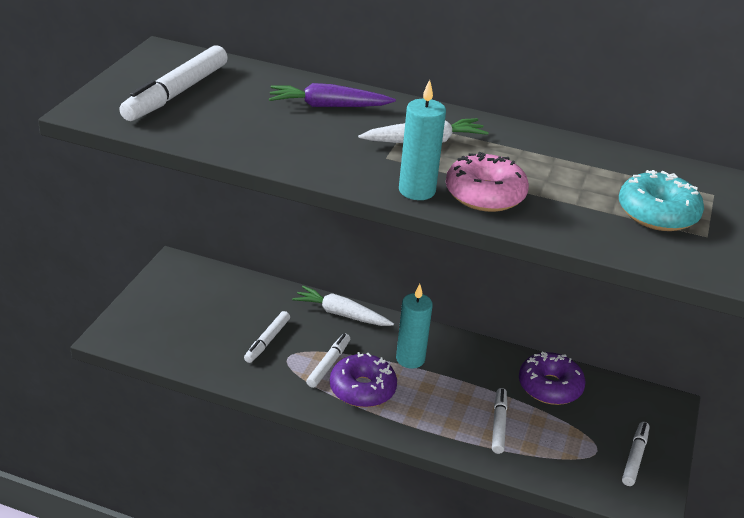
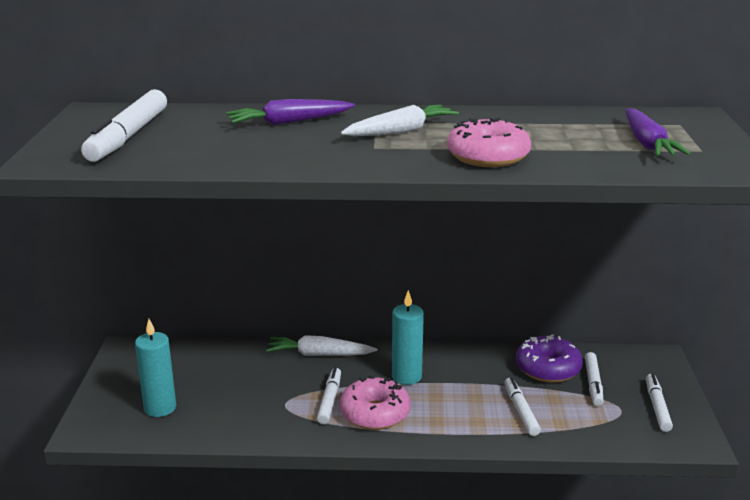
camera: 15 degrees left, 10 degrees down
white marker [244,311,290,363] -> white marker moved to [585,352,604,406]
purple donut [330,352,397,407] -> pink donut [340,376,411,430]
turquoise candle [399,80,446,200] -> turquoise candle moved to [135,319,176,417]
turquoise donut [619,170,704,231] -> purple carrot [625,108,691,156]

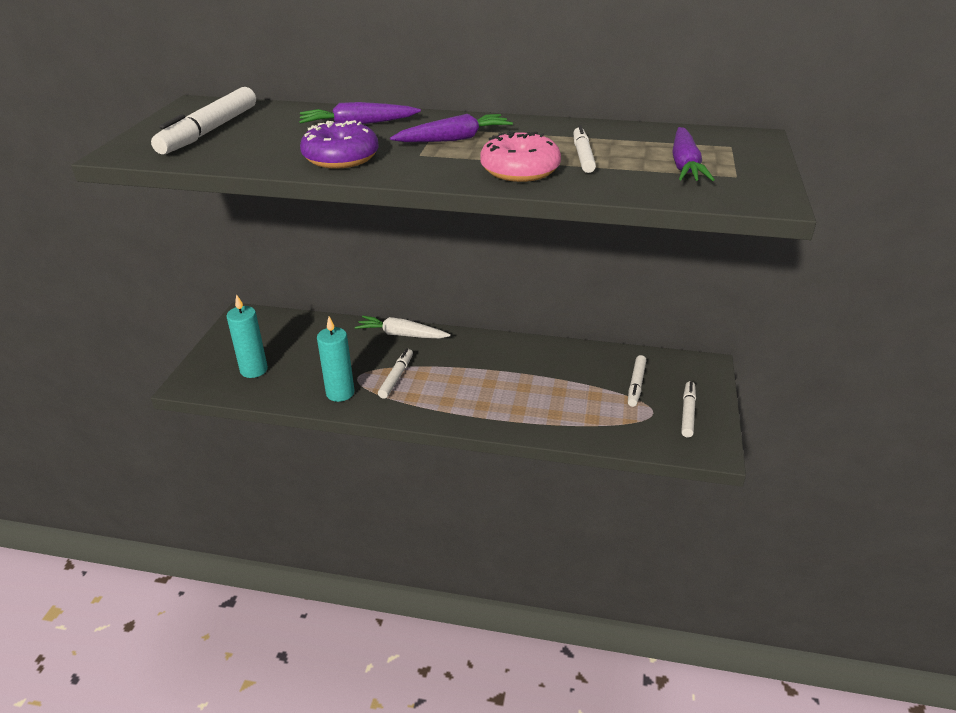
camera: 10 degrees right, 10 degrees up
white carrot [340,105,459,136] -> purple carrot [390,114,513,142]
pink donut [340,376,411,430] -> none
turquoise candle [392,290,424,385] -> turquoise candle moved to [317,317,354,402]
white marker [504,377,541,436] -> white marker moved to [573,125,596,173]
purple donut [516,334,583,383] -> purple donut moved to [300,120,379,169]

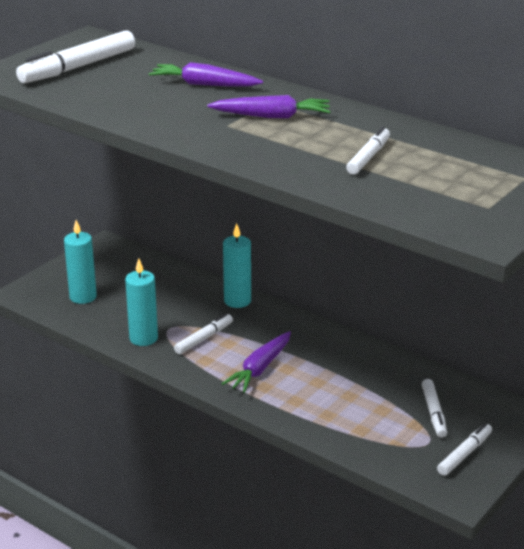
camera: 25 degrees right, 5 degrees down
purple donut [300,120,379,169] -> none
white carrot [355,316,451,339] -> turquoise candle [223,223,251,308]
pink donut [481,131,561,182] -> none
white marker [628,355,646,407] -> white marker turned 45 degrees counterclockwise [422,379,447,438]
purple carrot [672,127,715,181] -> purple carrot moved to [222,331,291,393]

